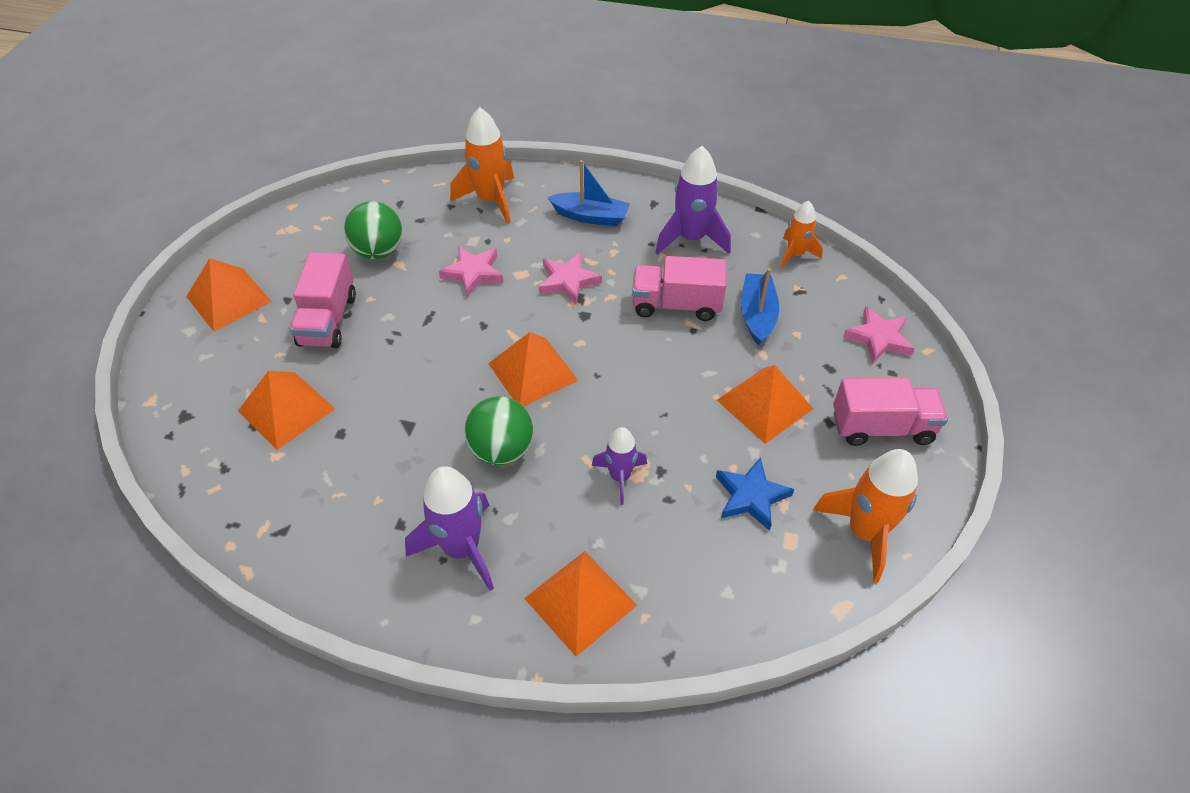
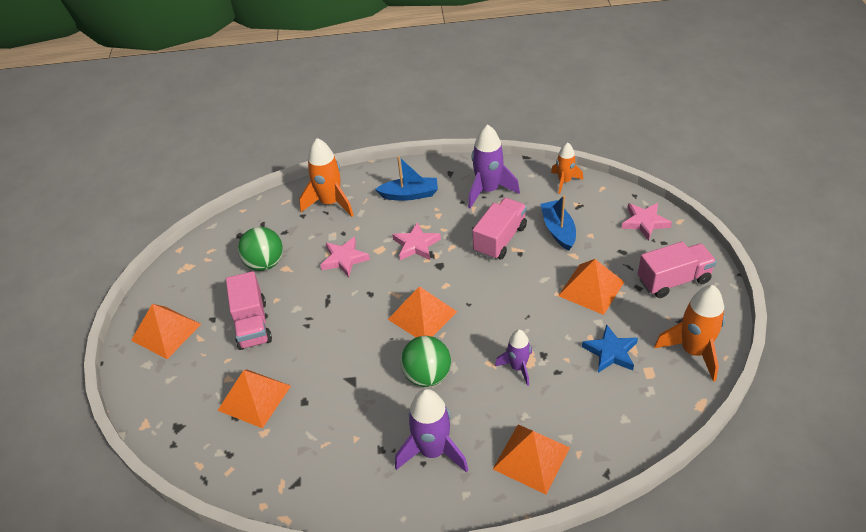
camera: 15 degrees left, 5 degrees down
pink truck [632,256,727,321] -> pink truck turned 135 degrees clockwise [472,198,527,260]

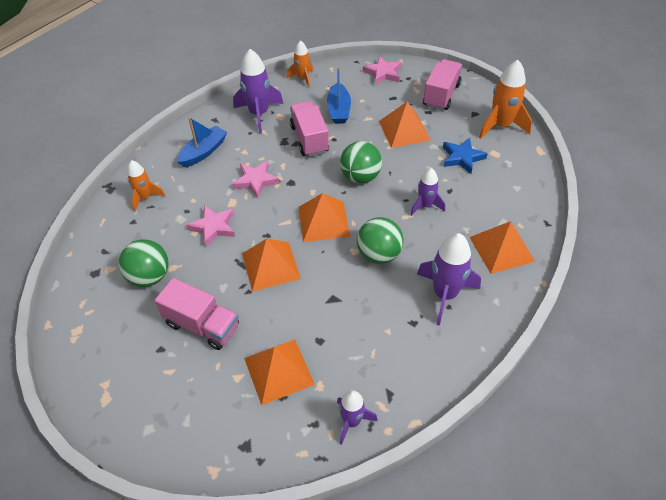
camera: 50 degrees left, 5 degrees up
orange pyramid [131,304,201,359] -> orange pyramid moved to [242,239,301,292]
orange rocket [299,138,354,217] -> orange rocket [127,160,165,211], size x0.61
blue boat [540,195,576,251] -> blue boat turned 120 degrees counterclockwise [327,67,351,124]
none -> purple rocket [337,390,378,445]
none -> green ball [340,141,382,183]

